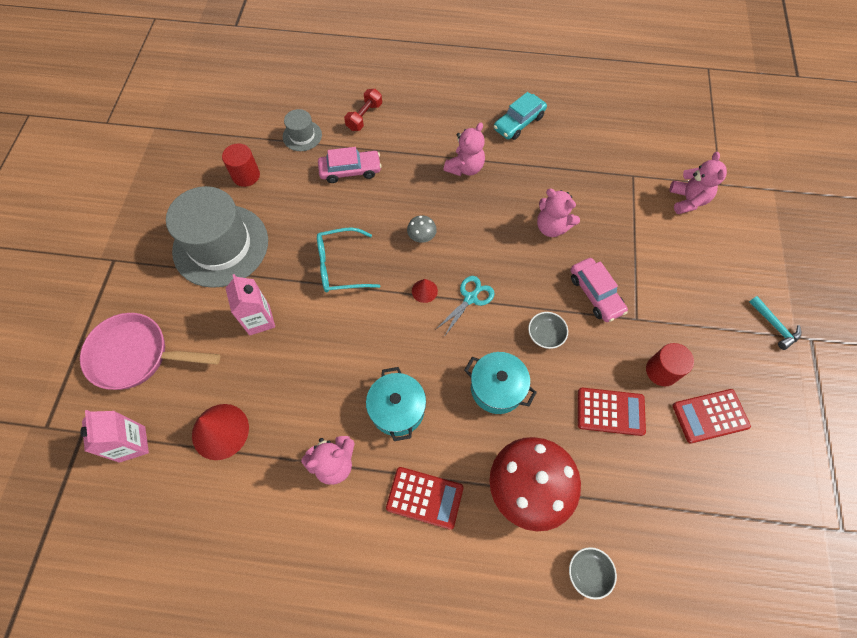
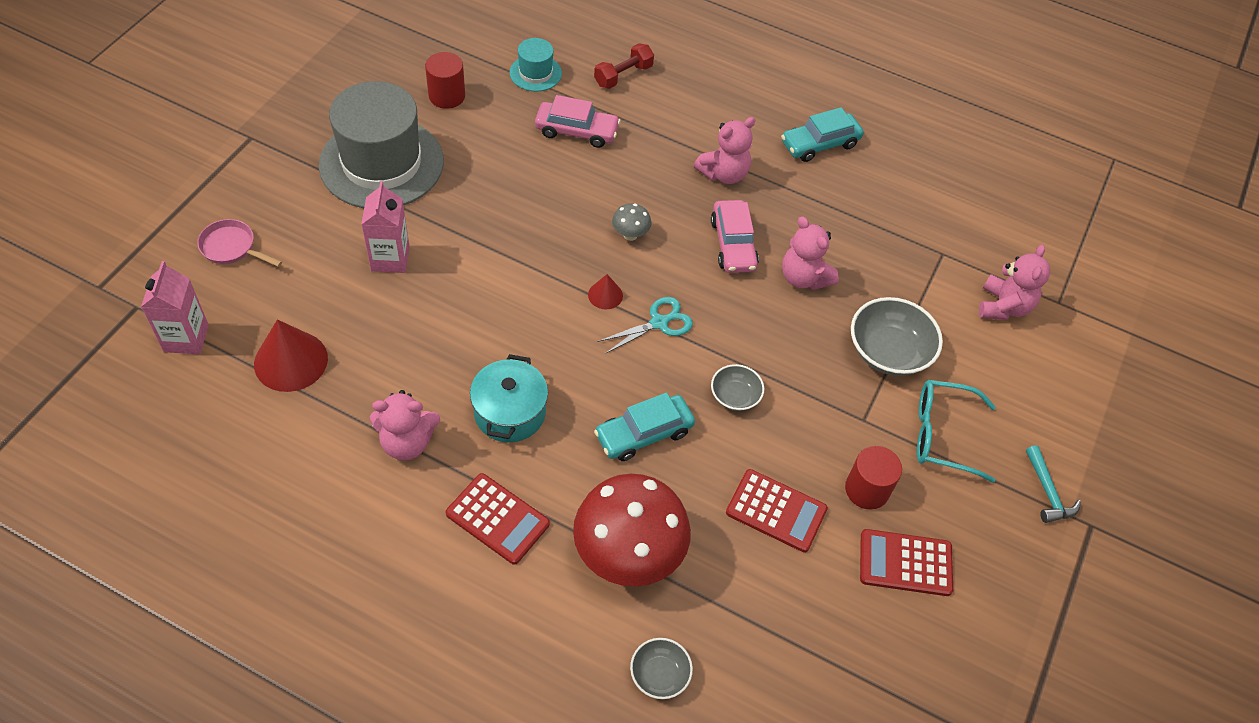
camera: 15 degrees right, 10 degrees down
pink pan [80,313,220,390] -> pink pan [197,219,282,267], size x0.53
grey hat [283,109,322,151] -> turquoise hat [509,38,562,92]
turquoise glasses [317,227,380,292] -> turquoise glasses moved to [917,380,996,483]
turquoise pot [464,352,537,414] -> turquoise car [594,392,695,461]
pink car [571,258,628,322] -> pink car moved to [711,200,759,273]
none -> grey bowl [851,297,943,376]

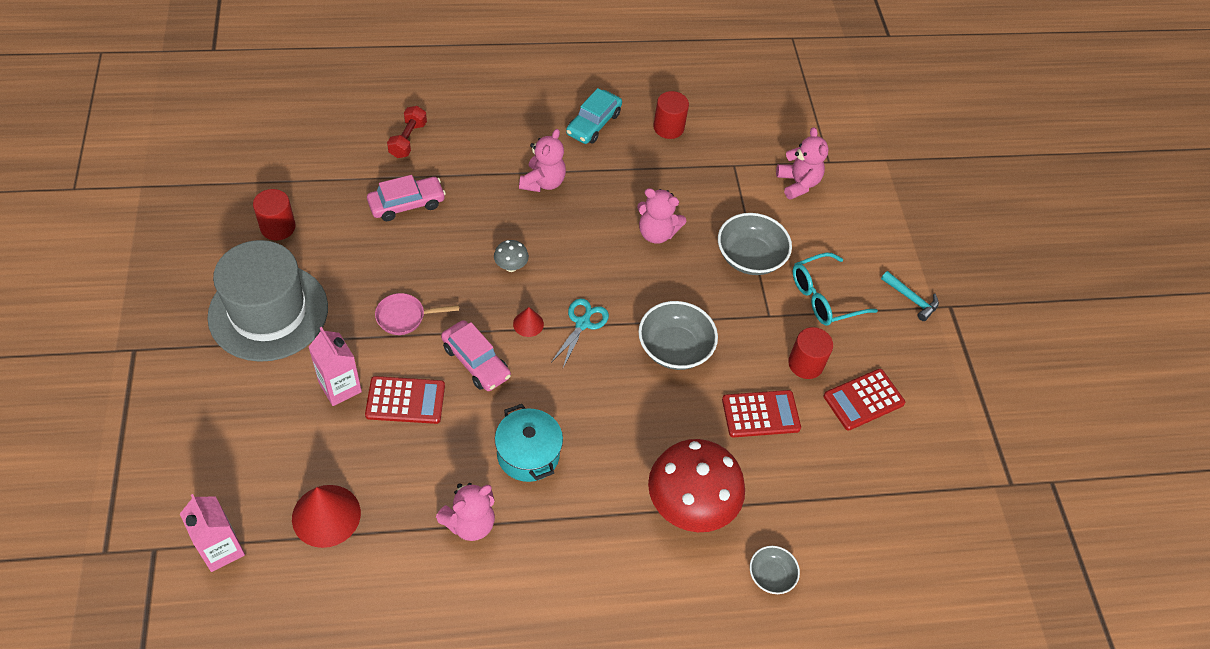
camera: 35 degrees left, 0 degrees up
pink pan [197,219,282,267] -> pink pan moved to [375,293,459,335]
red calculator [446,473,550,565] -> red calculator moved to [365,376,445,424]
turquoise hat [509,38,562,92] -> none
turquoise car [594,392,695,461] -> none
pink car [711,200,759,273] -> pink car moved to [441,320,511,391]
grey bowl [711,364,765,411] -> grey bowl [638,301,718,370], size x1.77
none -> red cylinder [653,91,689,139]

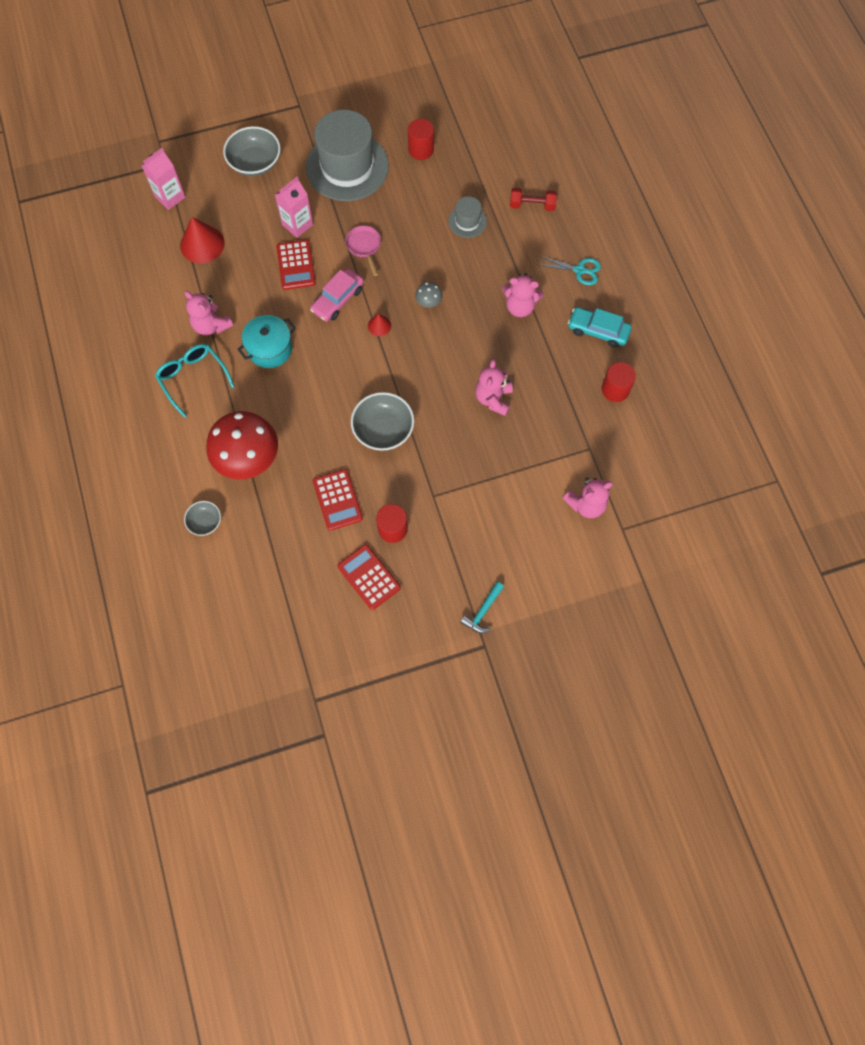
camera: 85 degrees right, 15 degrees up
pink car [367,175,446,221] -> grey hat [448,196,487,238]
turquoise scissors [552,299,609,368] -> turquoise scissors moved to [537,256,601,285]
grey bowl [718,213,792,275] -> grey bowl moved to [223,126,281,176]
turquoise glasses [793,252,878,326] -> turquoise glasses moved to [155,344,235,418]

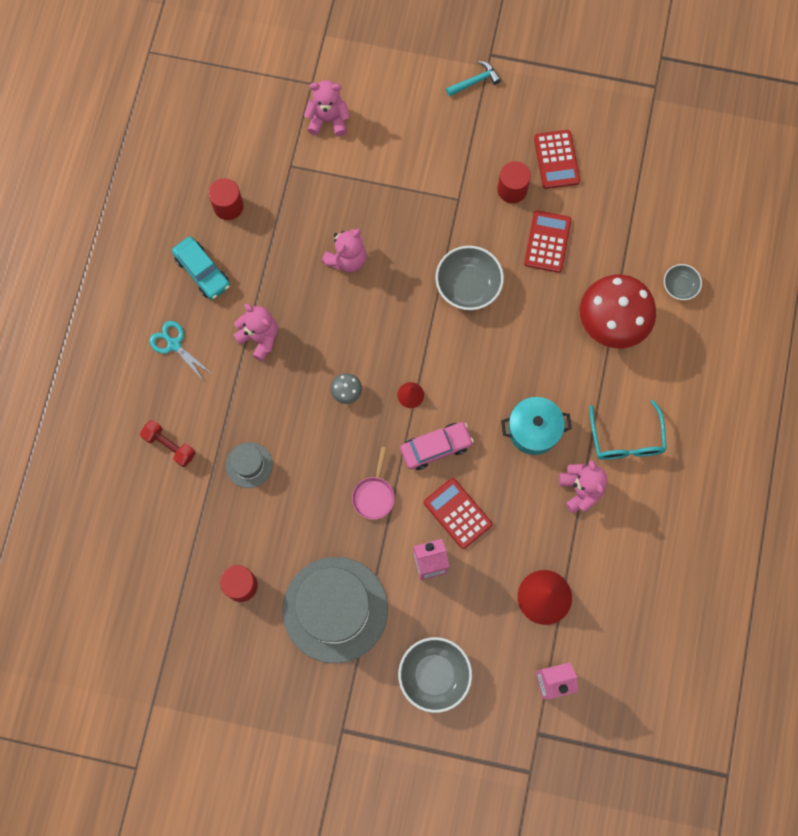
camera: 150 degrees left, 5 degrees up
red calculator [276,240,316,290] -> red calculator turned 60 degrees counterclockwise [424,478,492,549]

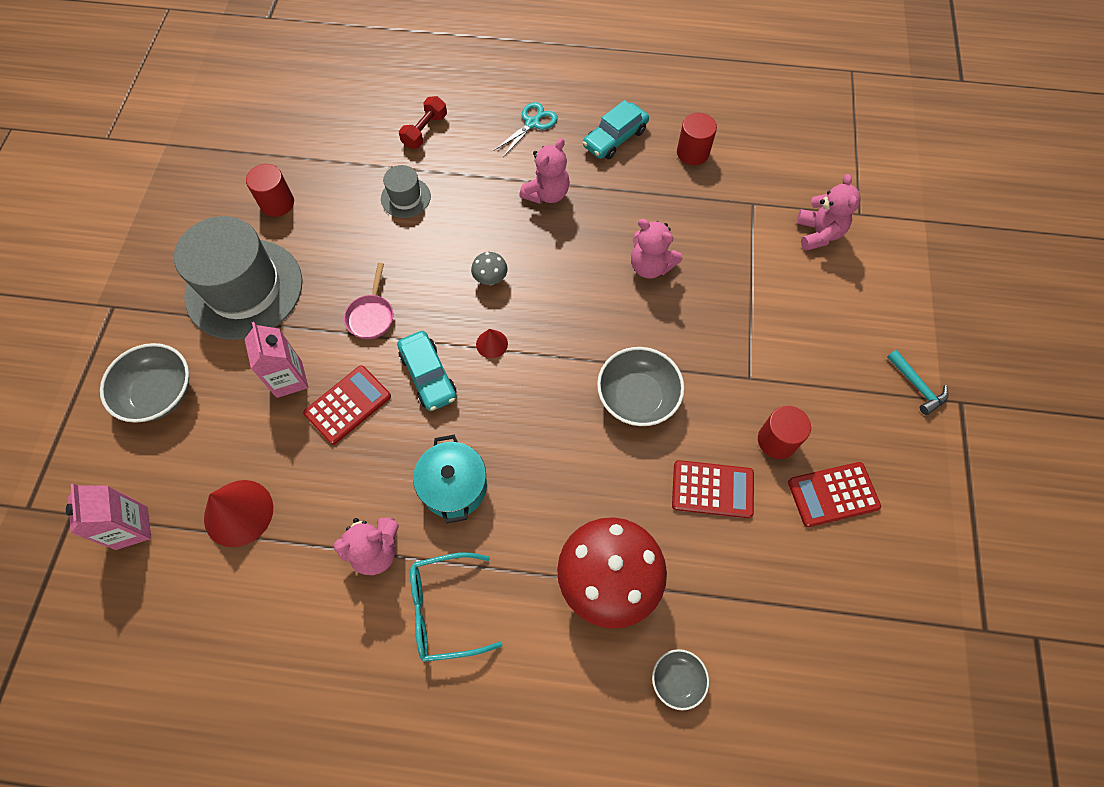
camera: 85 degrees right, 10 degrees down
pink pan [352,447,395,520] -> pink pan turned 90 degrees counterclockwise [344,263,394,339]
pink car [400,422,474,470] -> turquoise car [397,331,457,411]

